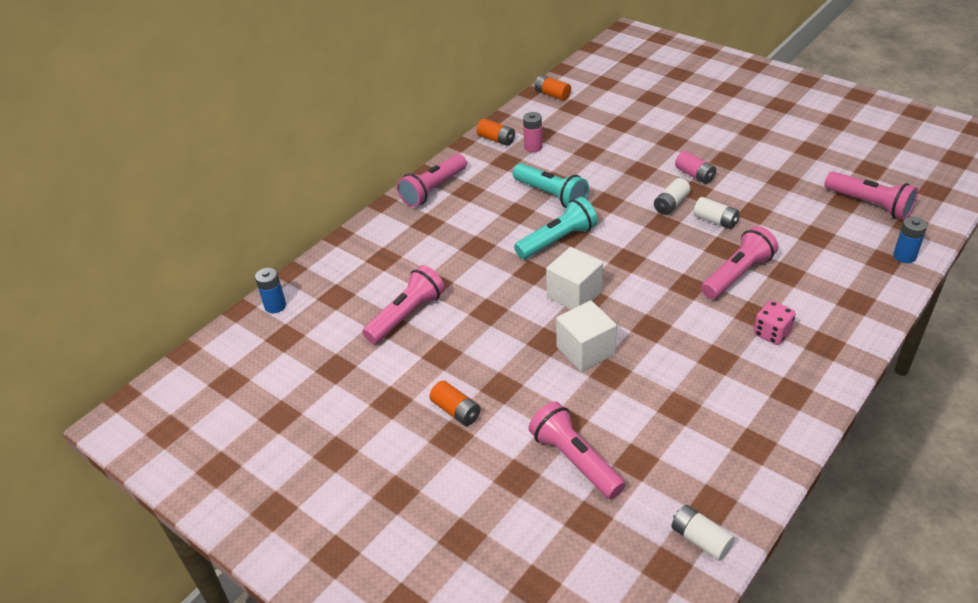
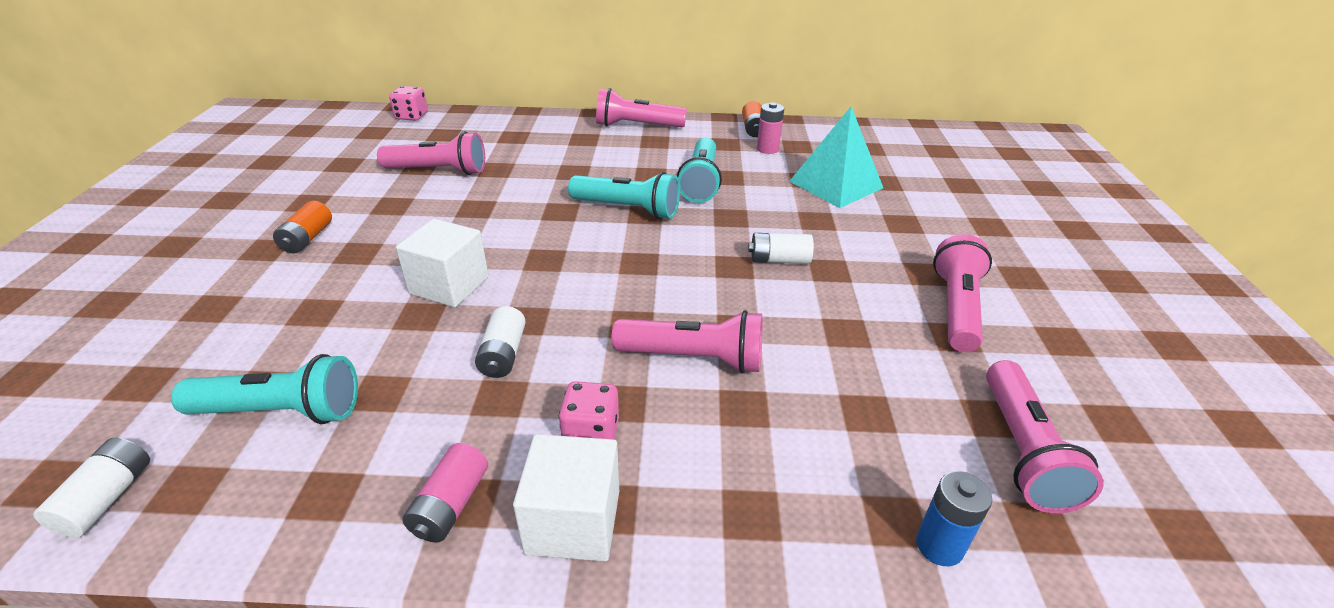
camera: 50 degrees right, 5 degrees down
blue battery [255,268,286,313] -> pink dice [389,86,428,121]
pink flashlight [529,401,626,499] -> pink flashlight moved to [933,234,992,352]
orange battery [535,75,571,101] -> none
white cube [546,247,603,310] -> white cube moved to [513,434,619,561]
pink battery [675,151,716,184] -> pink battery moved to [402,443,488,543]
white battery [693,197,739,229] -> white battery moved to [475,306,526,378]
none -> turquoise flashlight [171,354,358,424]
none -> turquoise pyramid [789,107,883,208]

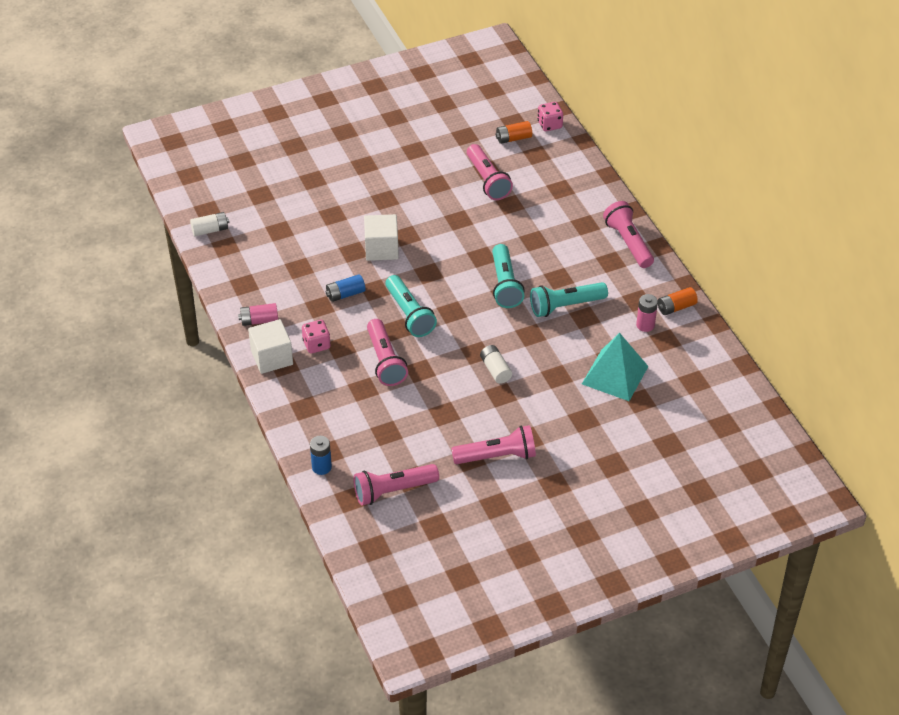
camera: 65 degrees right, 10 degrees up
turquoise flashlight [171,354,358,424] -> turquoise flashlight moved to [385,275,437,337]
orange battery [273,201,332,254] -> orange battery moved to [496,121,532,144]
white battery [475,306,526,378] -> blue battery [326,274,366,302]

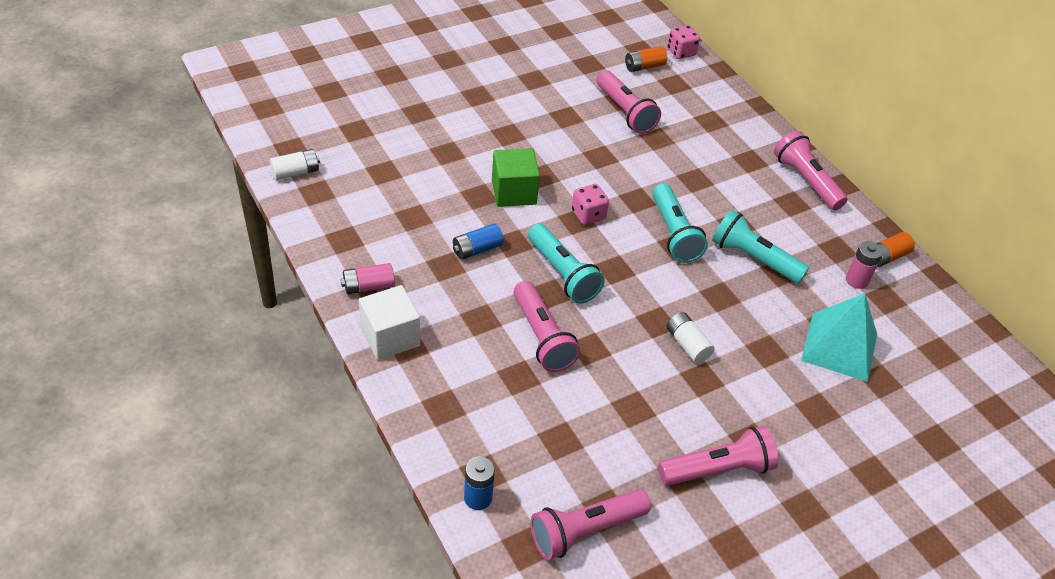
camera: 10 degrees left, 0 degrees up
pink dice [302,320,331,354] -> pink dice moved to [571,184,609,225]
white cube [364,214,399,261] -> green cube [492,148,540,207]
turquoise flashlight [530,282,608,317] -> turquoise flashlight turned 60 degrees clockwise [712,210,809,283]

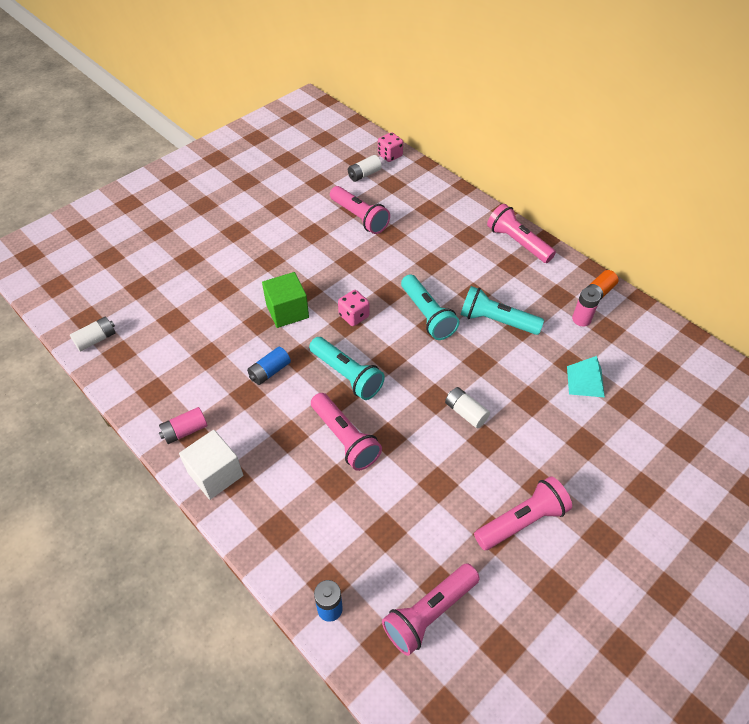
camera: 10 degrees left, 5 degrees up
orange battery [625,46,667,72] -> white battery [348,155,382,182]
turquoise pyramid [801,293,877,382] -> turquoise pyramid [567,356,605,398], size x0.63

